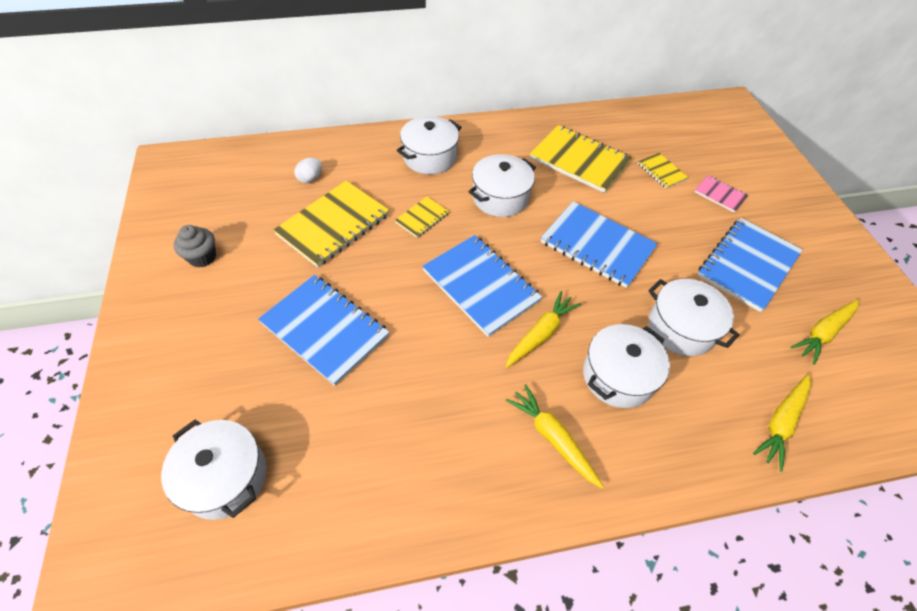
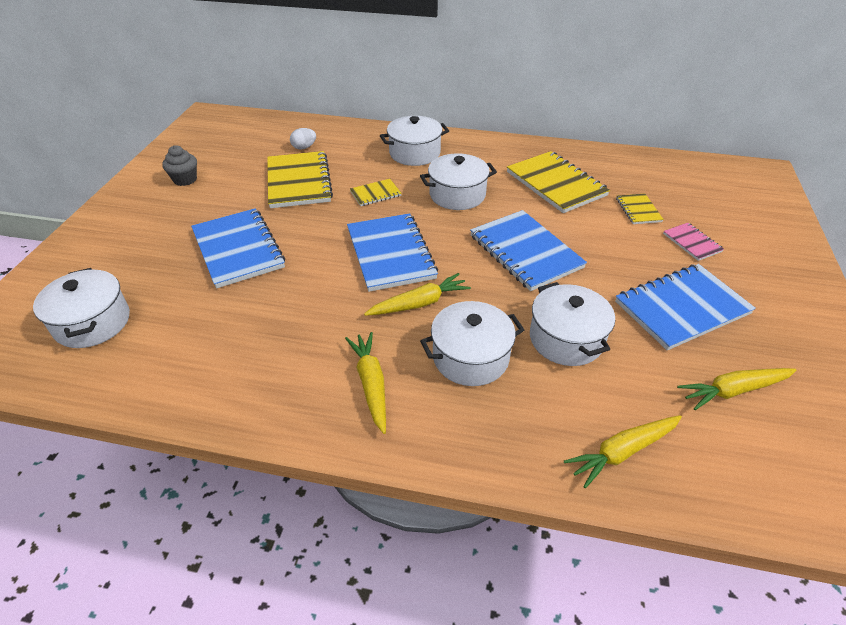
camera: 25 degrees right, 10 degrees down
yellow notebook [273,181,389,267] -> yellow notebook turned 75 degrees counterclockwise [267,151,333,208]

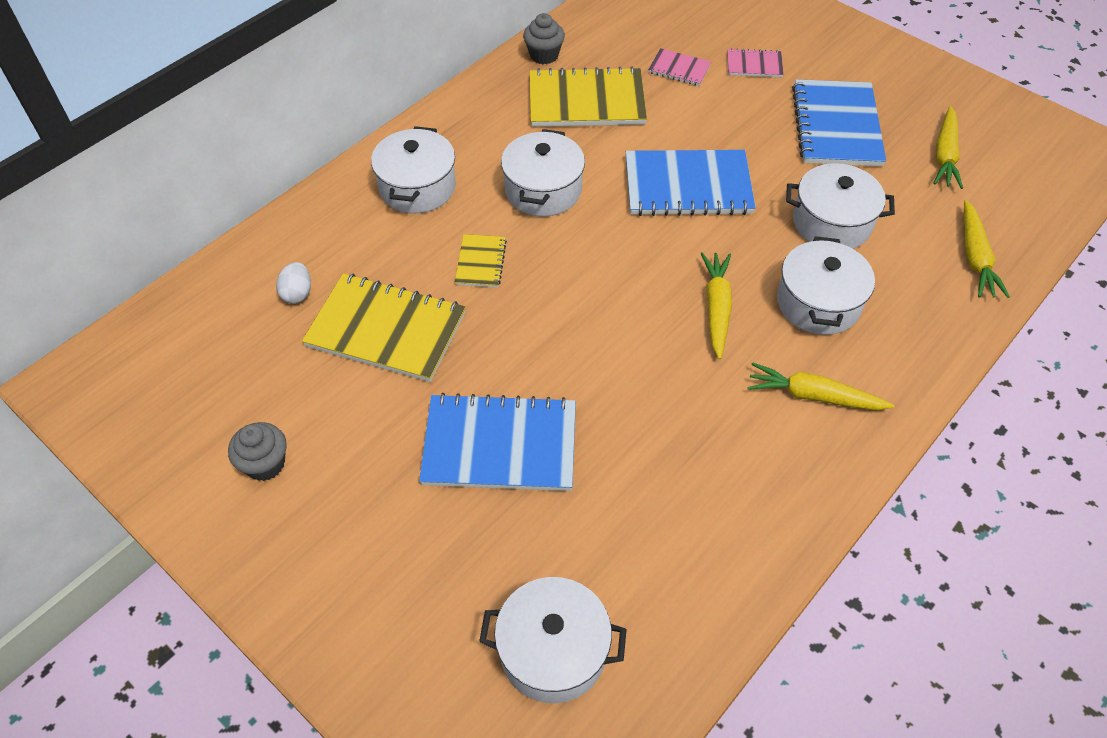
camera: 60 degrees left, 10 degrees up
blue notebook [347,213,438,292] -> none
yellow notebook [616,194,664,224] -> pink notebook [648,48,711,86]
none -> grey cupcake [523,13,565,64]

